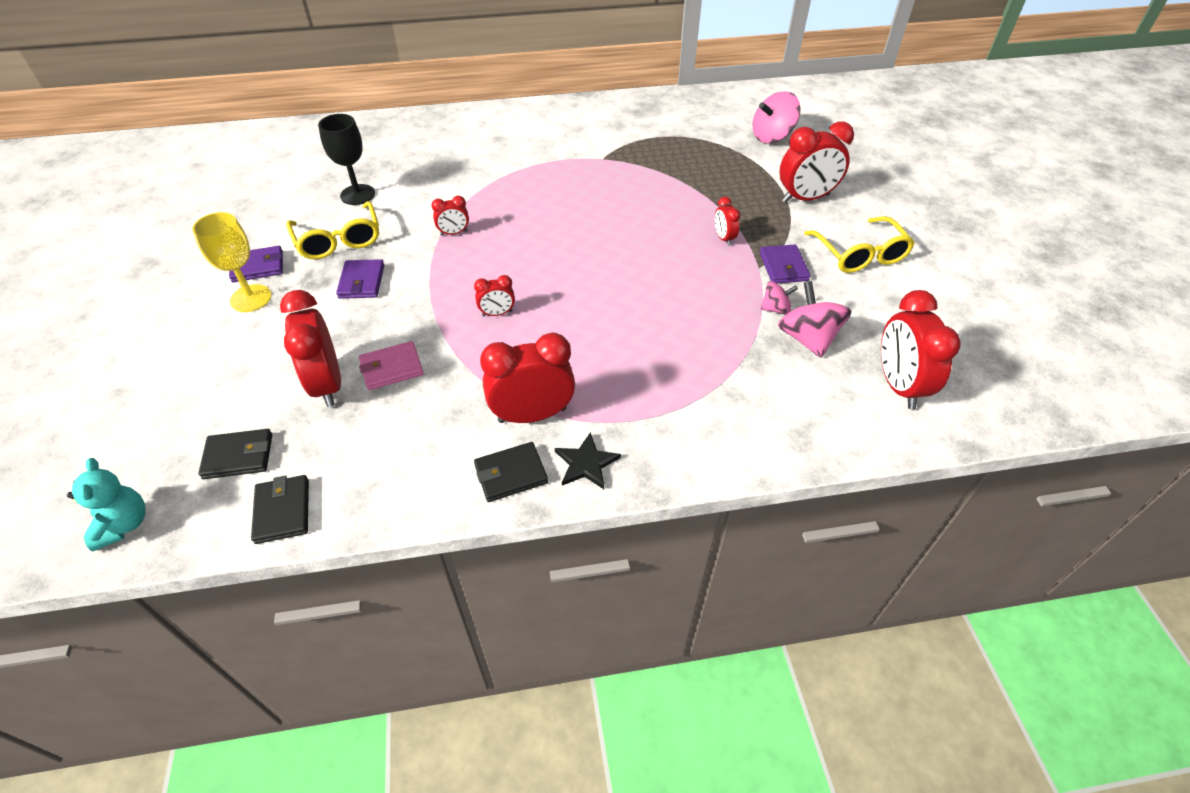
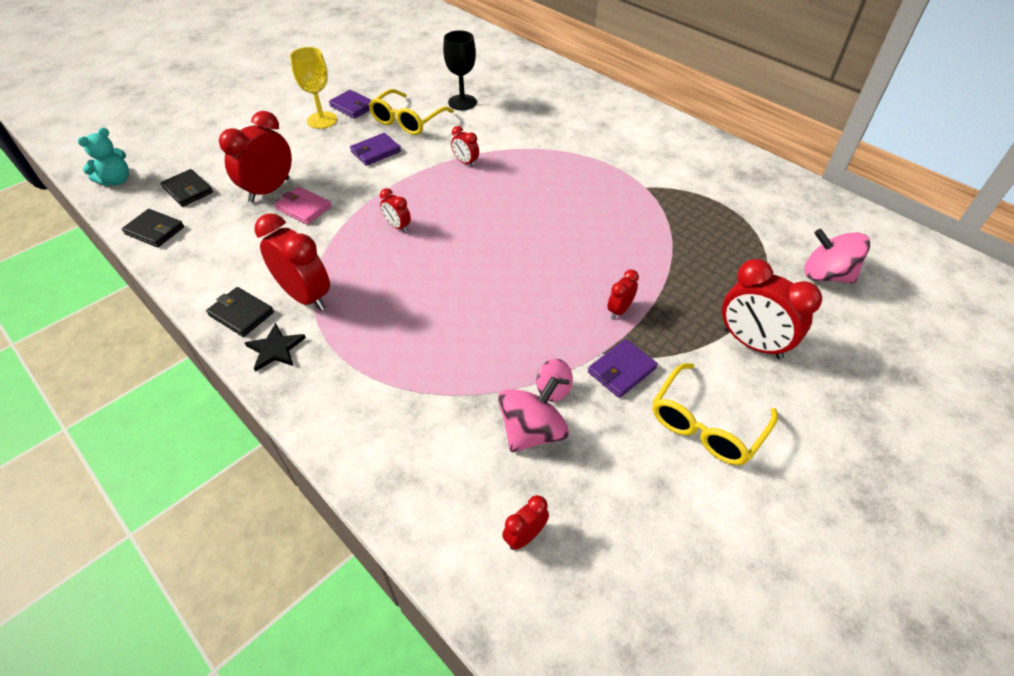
camera: 55 degrees right, 0 degrees up
black wallet [251,475,309,544] -> black wallet turned 75 degrees clockwise [122,209,184,247]
red clock [881,290,961,409] -> red clock [502,495,549,550], size x0.50

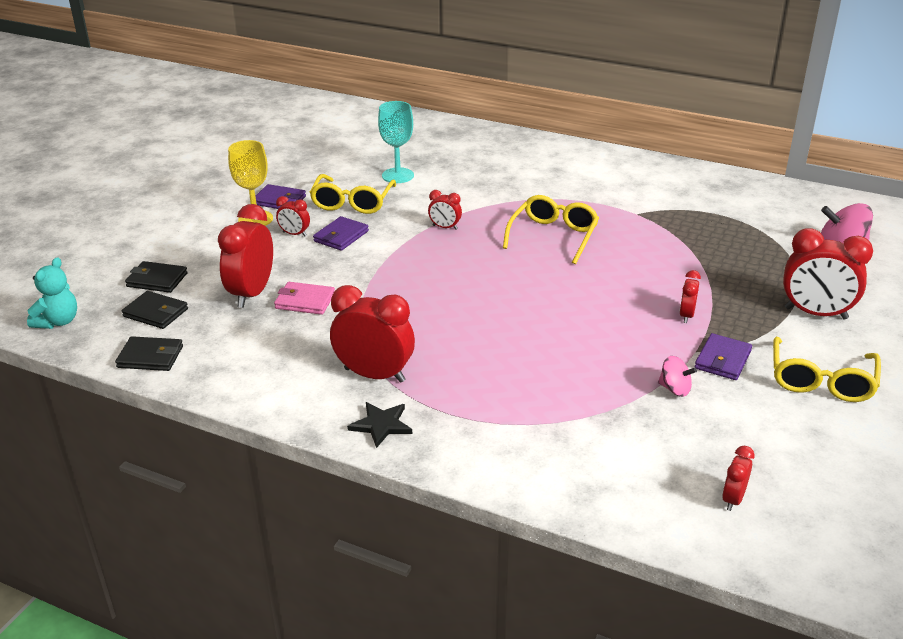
camera: 20 degrees left, 15 degrees down
black wallet [206,287,274,337] -> black wallet moved to [125,261,188,293]
red clock [380,188,411,232] -> red clock moved to [276,196,310,236]
black goblet [443,30,477,110] -> turquoise goblet [378,101,414,183]
pink spinning top [498,377,569,452] -> none
none -> yellow glasses [503,195,599,264]

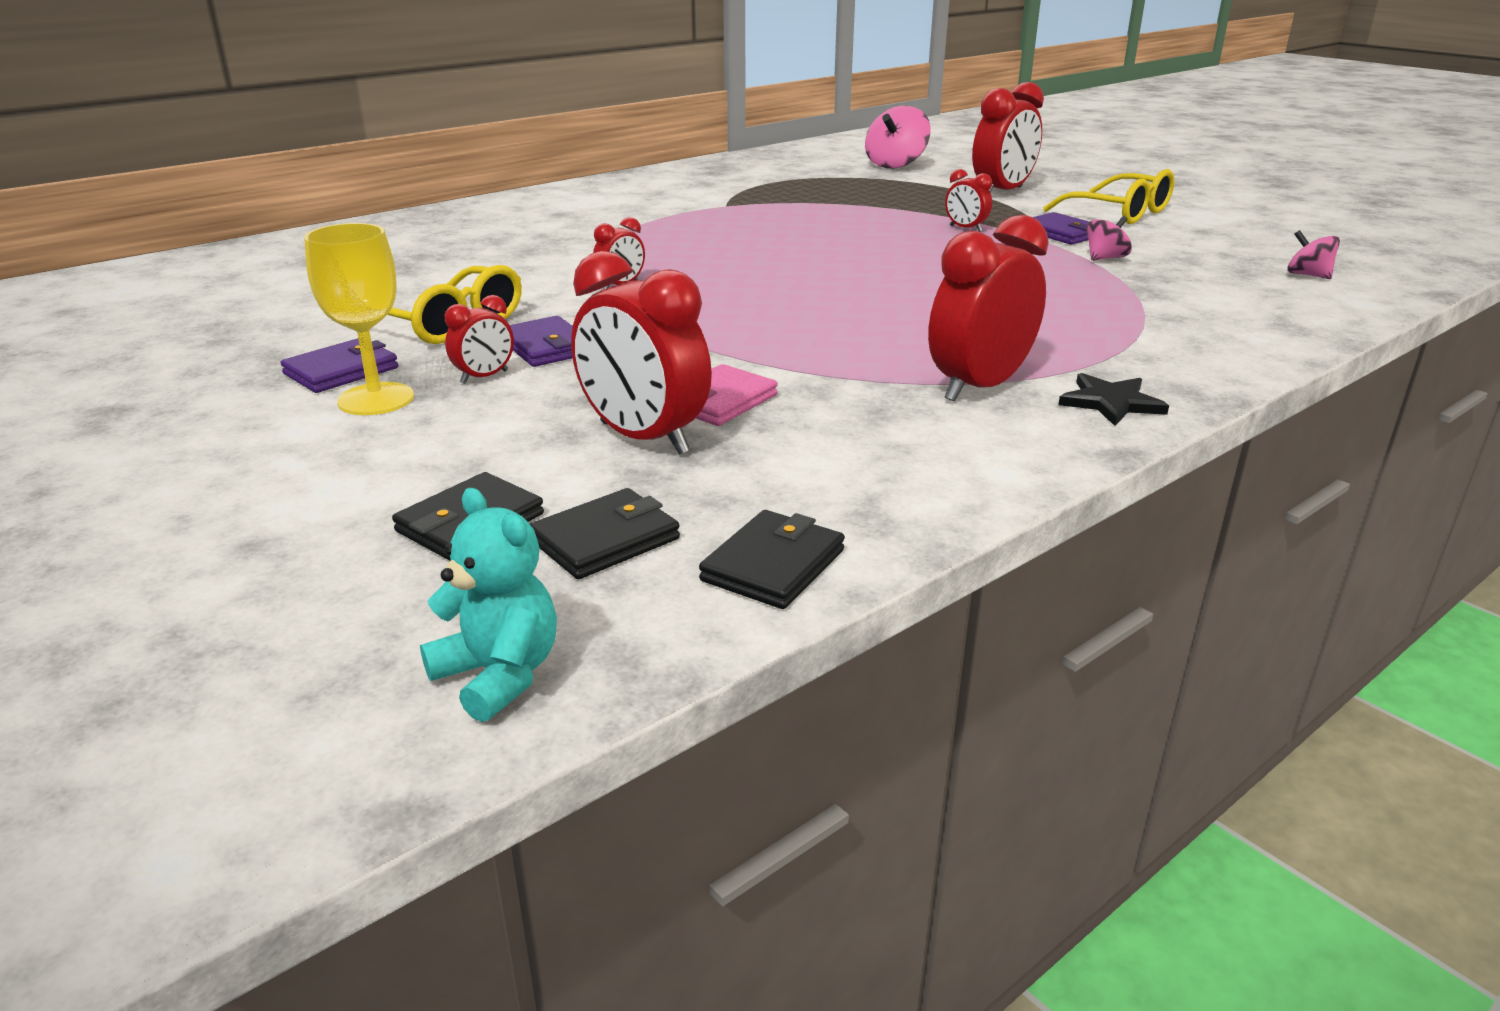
camera: 65 degrees left, 5 degrees down
turquoise goblet [378,101,414,183] -> none
yellow glasses [503,195,599,264] -> none
red clock [722,446,755,511] -> pink spinning top [1287,230,1340,279]

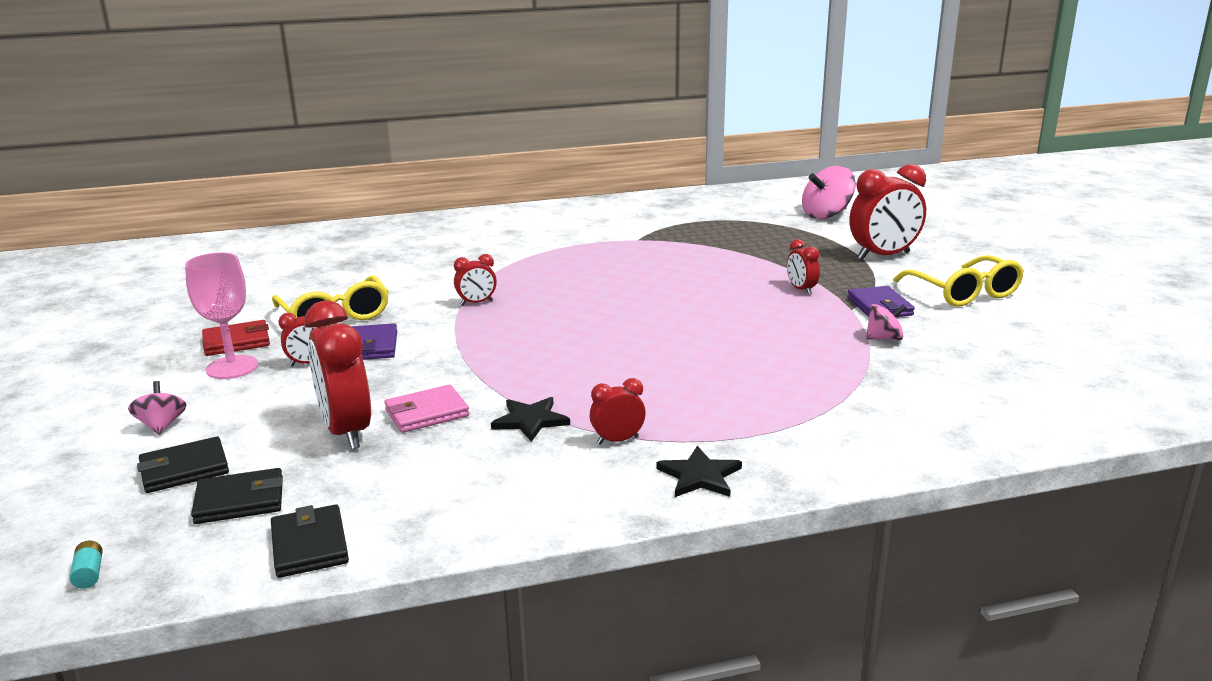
camera: 25 degrees right, 5 degrees down
purple wallet [281,338,398,393] -> red wallet [202,320,270,356]
yellow goblet [304,223,414,415] -> pink goblet [185,252,258,379]
turquoise teddy bear [420,488,557,722] -> turquoise battery [70,541,103,589]
black wallet [699,510,845,609] -> black wallet turned 75 degrees counterclockwise [271,504,349,578]
red clock [928,215,1049,402] -> red clock [590,378,646,445], size x0.50
pink spinning top [1287,230,1340,279] -> pink spinning top moved to [128,381,186,435]
none -> black star [491,397,570,442]

